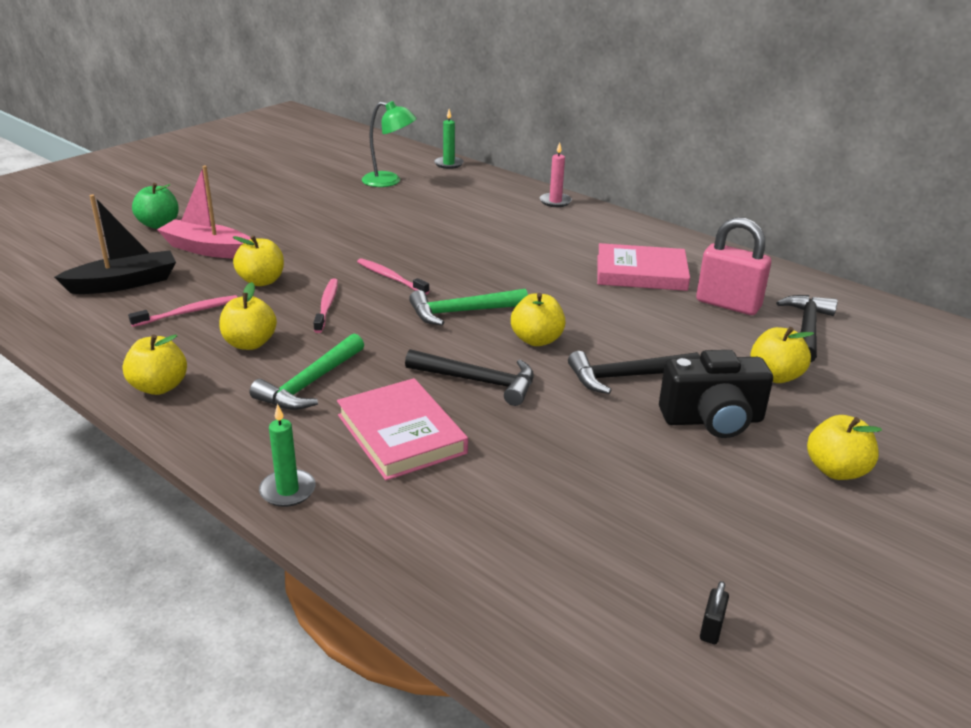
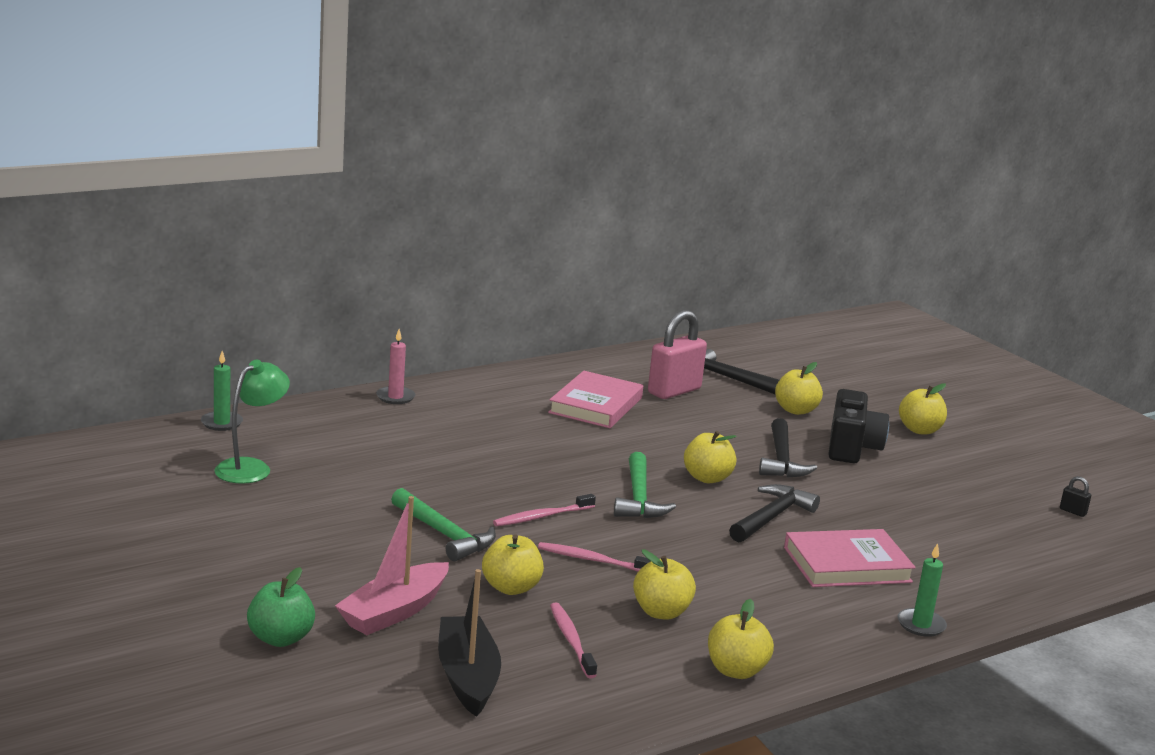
camera: 75 degrees left, 10 degrees down
green hammer [250,334,364,410] -> green hammer moved to [391,488,496,561]

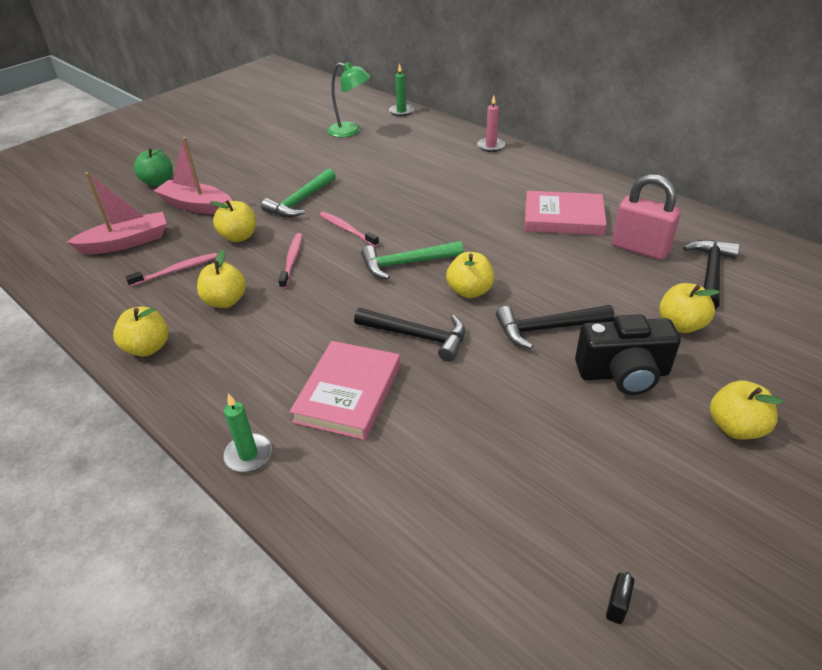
camera: 80 degrees right, 20 degrees up
black boat [438,569,501,717] -> pink boat [66,172,167,254]
pink book [784,529,916,587] -> pink book turned 45 degrees clockwise [290,341,400,440]

